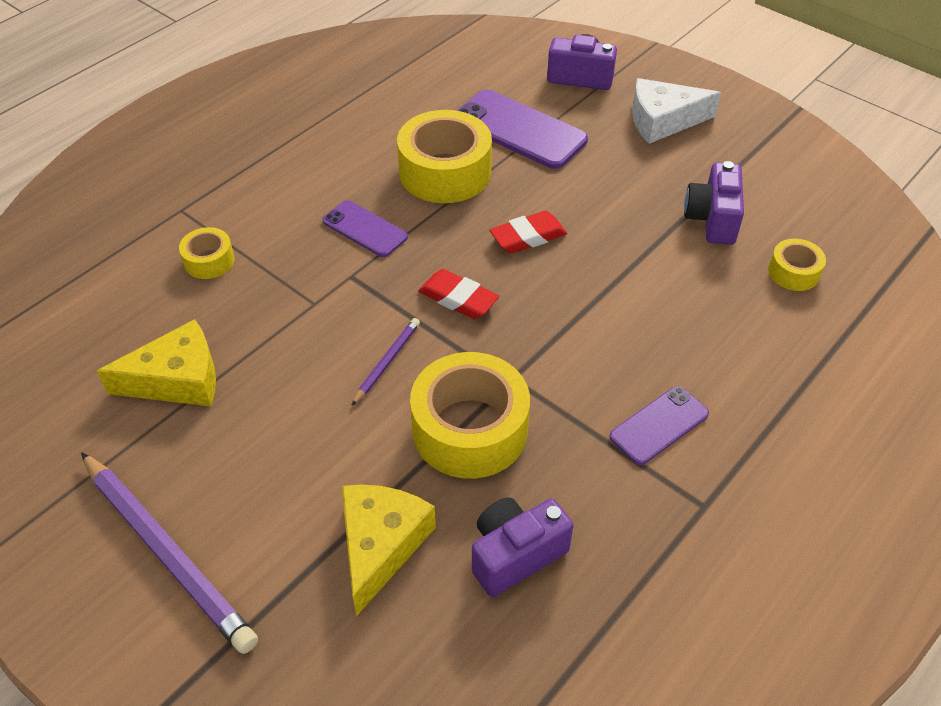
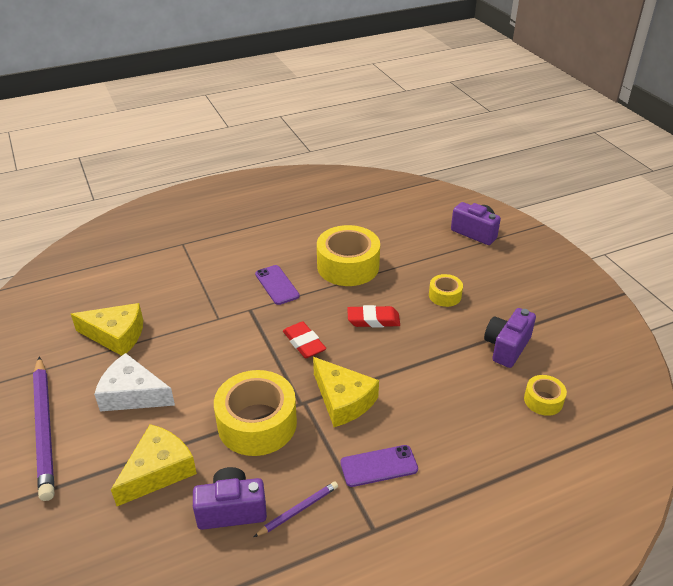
camera: 25 degrees right, 10 degrees down
yellow tape [179,227,234,279] -> yellow tape moved to [429,274,463,307]
purple pencil [351,318,420,406] -> purple pencil moved to [254,482,338,537]
purple phone [457,89,588,169] -> none
white cheese [632,78,721,144] -> white cheese moved to [94,353,175,412]
none -> yellow cheese [313,357,379,427]

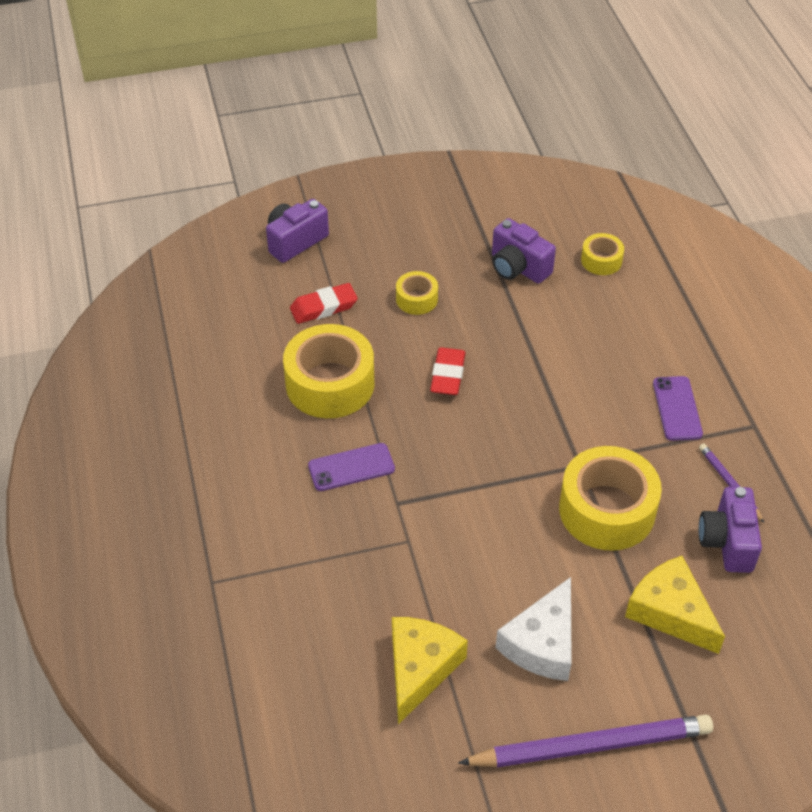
camera: 80 degrees left, 10 degrees up
red eraser [283,322,326,358] -> red eraser moved to [290,283,358,324]
yellow cheese [313,357,379,427] -> none

